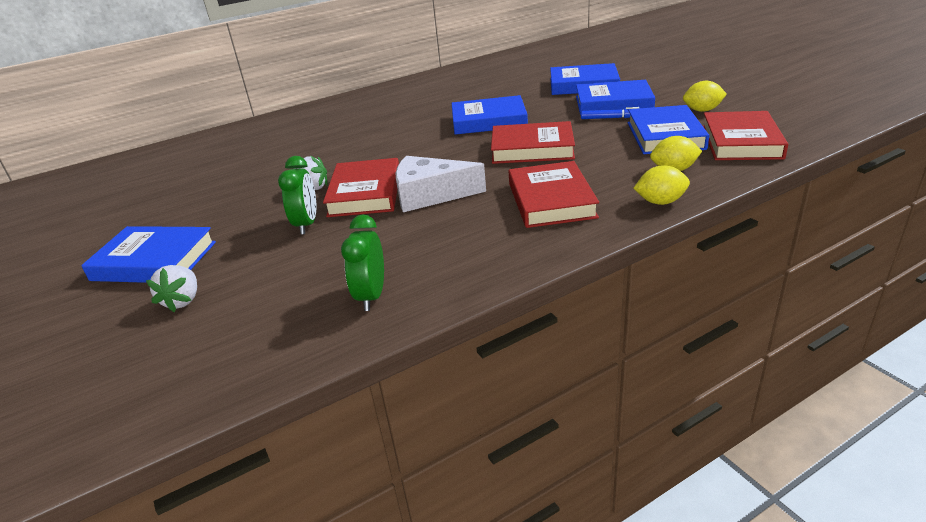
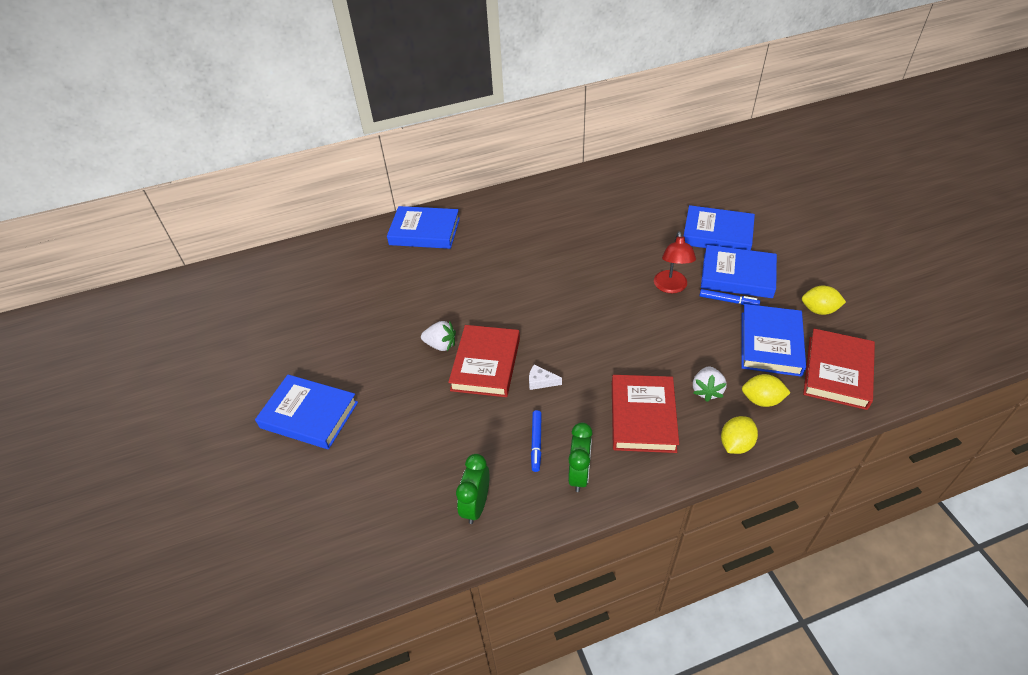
camera: 10 degrees right, 15 degrees up
white strawberry [146,265,197,312] -> white strawberry moved to [693,366,727,402]
green clock [278,156,316,235] -> green clock moved to [568,422,593,492]
white cheese [395,156,486,212] -> white cheese [529,364,562,390], size x0.43
blue book [452,95,528,135] -> blue book moved to [387,206,460,249]
red book [491,121,575,164] -> none
yellow lemon [633,166,690,205] -> yellow lemon turned 60 degrees counterclockwise [721,416,758,454]
none -> blue marker [531,410,542,472]
none -> red lamp [654,231,696,293]

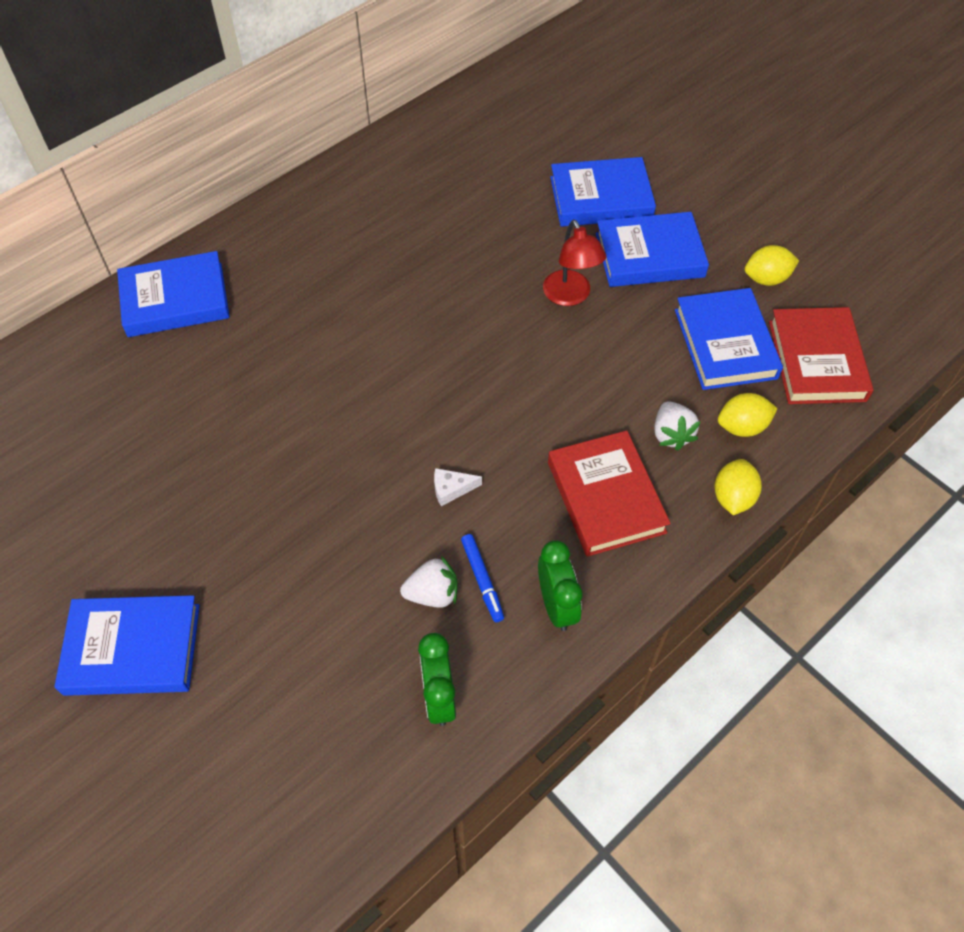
camera: 25 degrees left, 10 degrees up
white strawberry [421,320,456,351] -> white strawberry moved to [400,556,458,608]
red book [448,325,520,397] -> none
blue marker [699,289,760,306] -> none

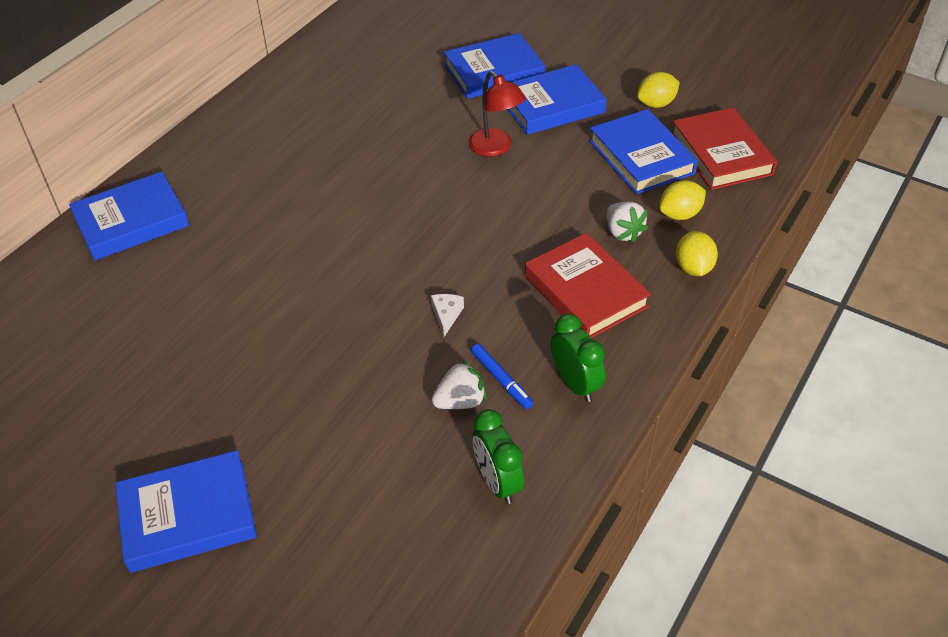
camera: 15 degrees left, 10 degrees down
white cheese [434,468,482,506] -> white cheese turned 120 degrees clockwise [431,294,464,337]

